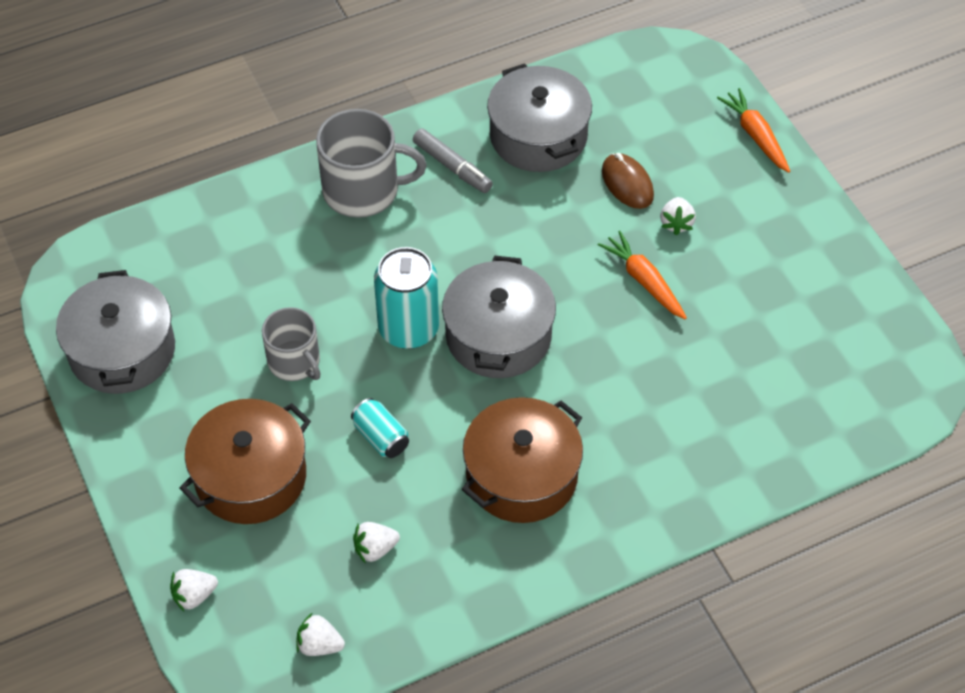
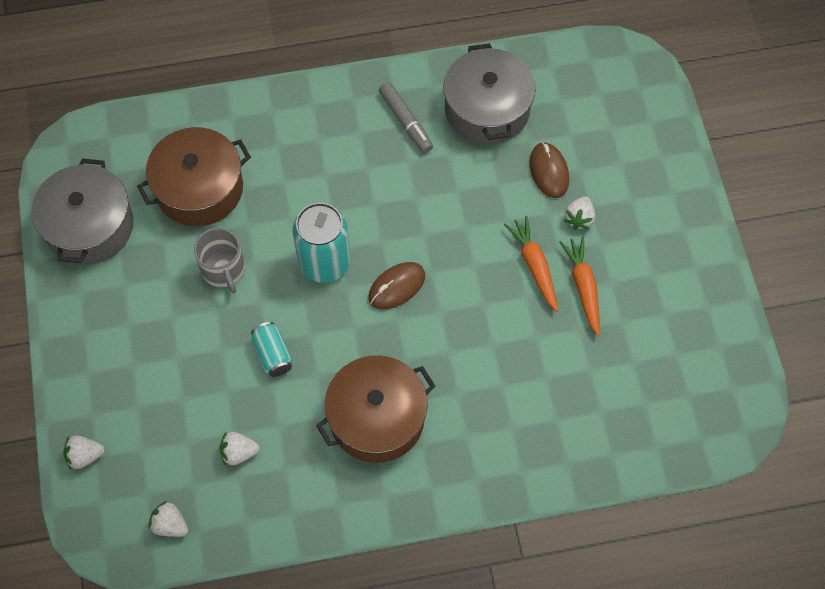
camera: 15 degrees right, 10 degrees up
brown pot [180,399,311,524] -> brown pot moved to [137,127,251,226]
grey mug [316,109,427,218] -> none
grey pot [442,256,556,378] -> brown mouse [368,262,425,309]
orange carrot [717,88,790,173] -> orange carrot moved to [559,236,600,336]

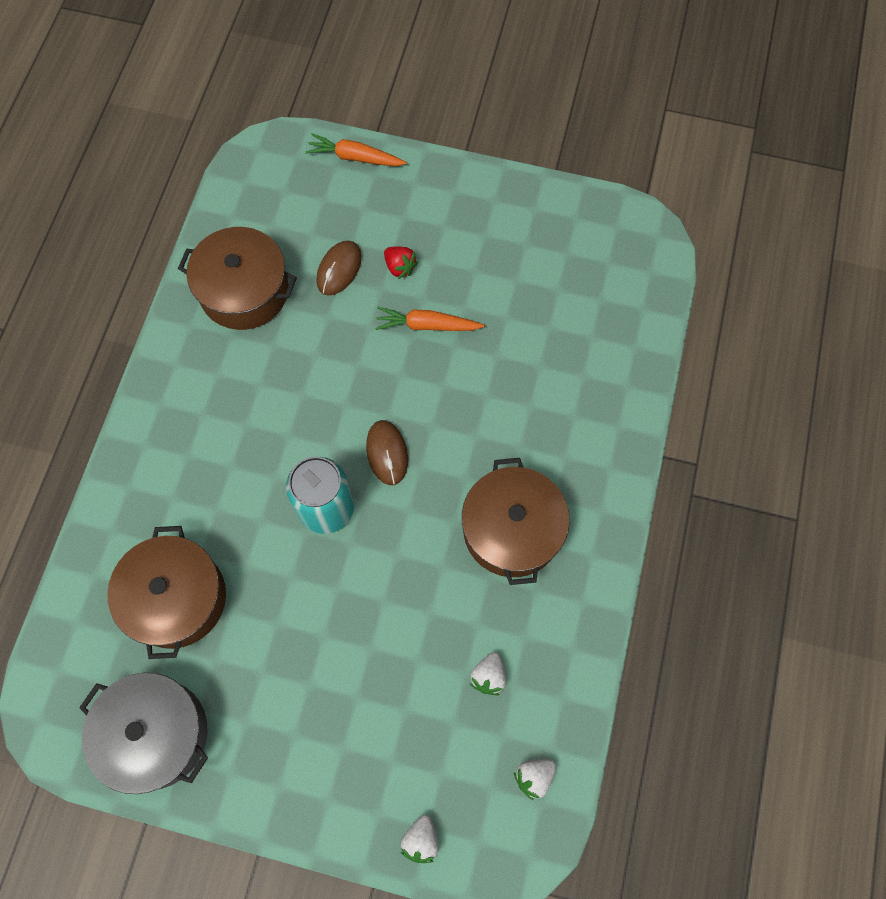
camera: 65 degrees left, 5 degrees up
grey mug [194,228,245,294] -> none
turquoise can [251,322,293,377] -> none
grey marker [379,82,433,153] -> none
grey pot [443,43,536,145] -> brown pot [178,227,297,330]
brown mouse [530,142,569,198] -> brown mouse turned 75 degrees counterclockwise [317,241,362,296]
orange carrot [559,236,600,336] -> orange carrot moved to [306,133,407,166]
white strawberry [564,197,595,230] -> red strawberry [384,246,418,279]

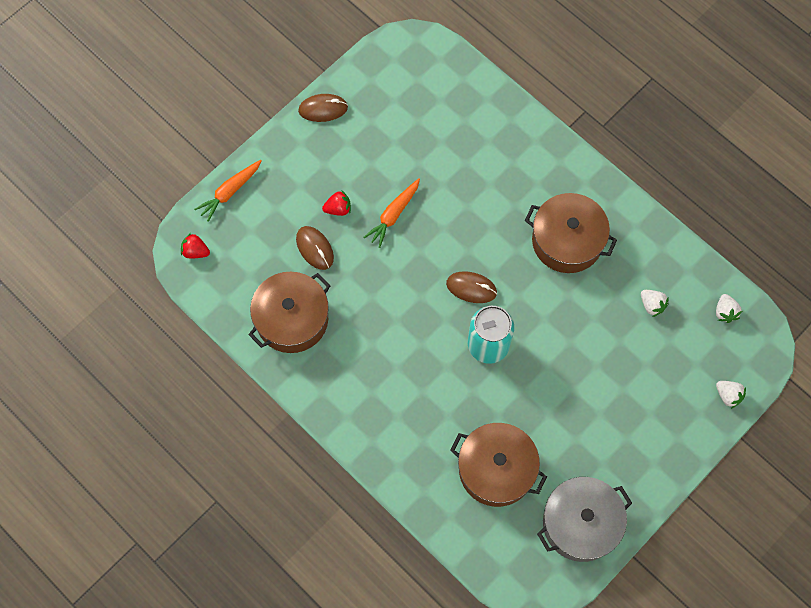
camera: 60 degrees left, 0 degrees up
none -> red strawberry [181,233,210,258]
none -> brown mouse [298,94,348,122]

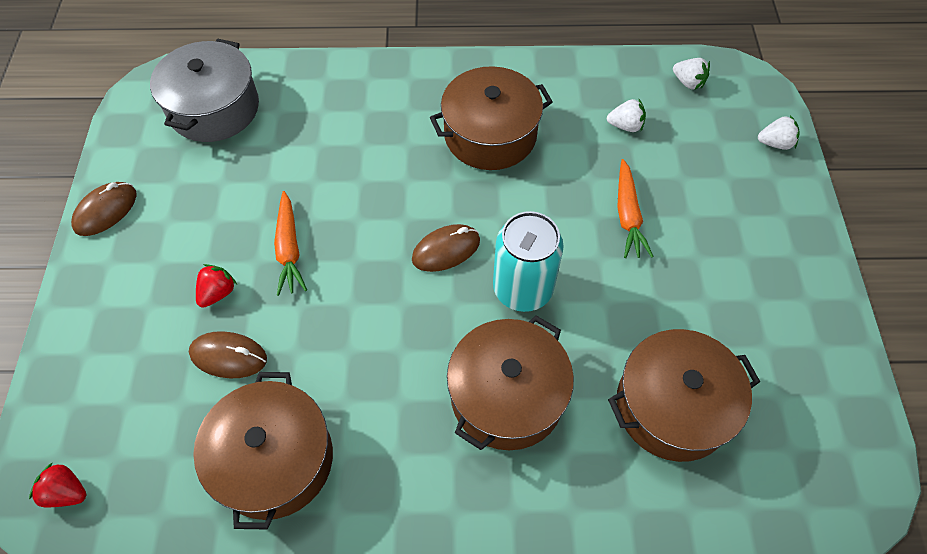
camera: 45 degrees left, 10 degrees down
red strawberry [181,233,210,258] -> red strawberry turned 45 degrees clockwise [29,462,86,507]
orange carrot [194,160,262,222] -> orange carrot moved to [617,159,654,258]
grey pot [537,477,632,562] -> grey pot moved to [150,39,259,142]
none -> brown pot [447,316,574,450]

